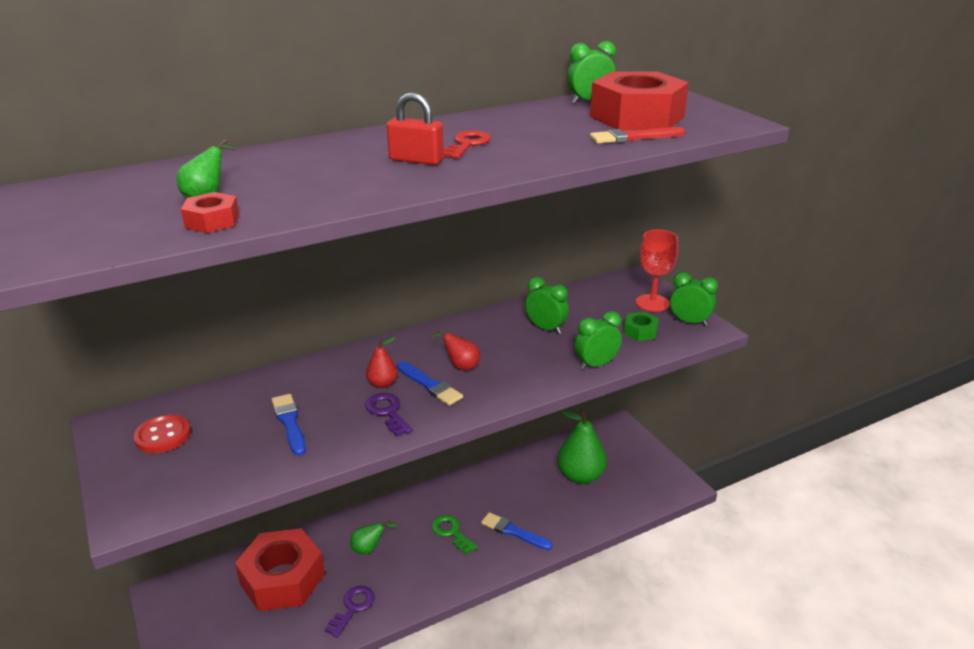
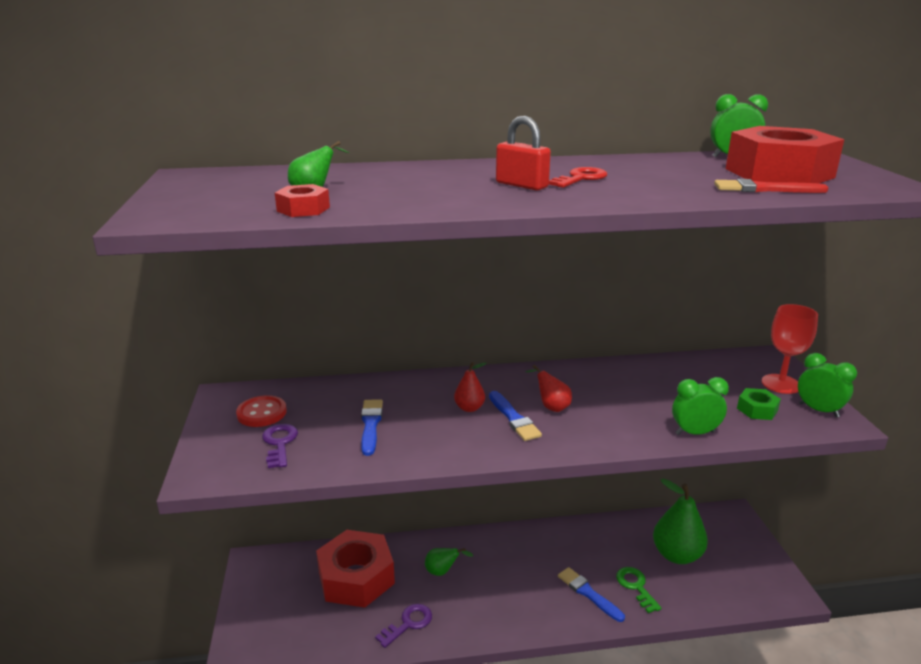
camera: 20 degrees right, 5 degrees down
purple key [365,393,413,437] -> purple key moved to [262,424,298,468]
green key [432,515,477,554] -> green key moved to [616,567,662,613]
green clock [525,277,569,334] -> none

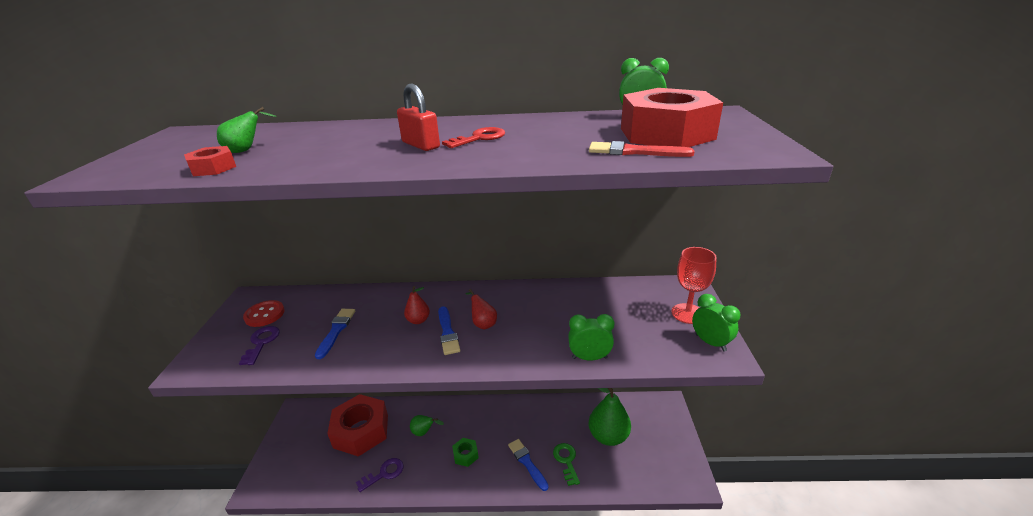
camera: 10 degrees right, 5 degrees up
green nut [737,388,781,420] -> green nut moved to [452,438,479,467]

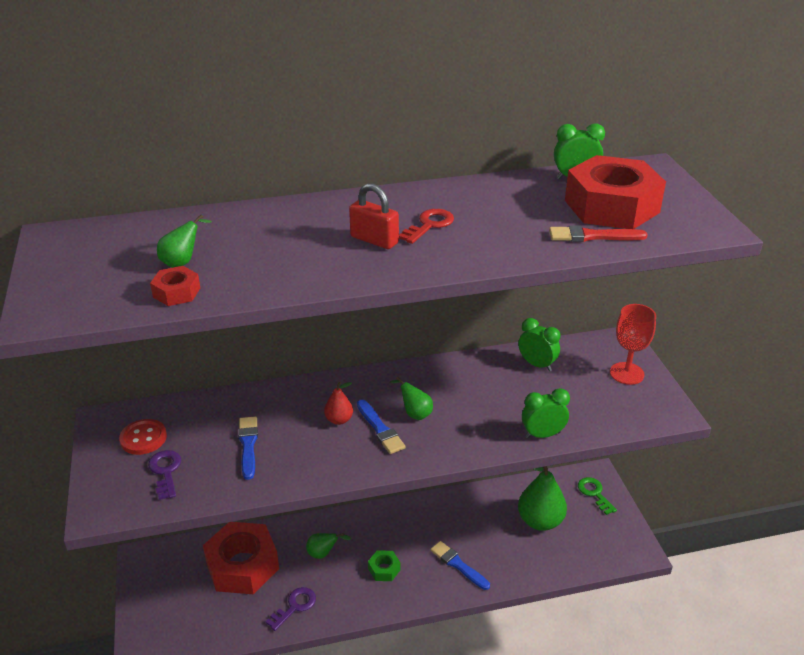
camera: 15 degrees left, 5 degrees up
red pear [465,289,497,329] -> green pear [390,377,433,420]
green key [553,443,580,486] -> green key moved to [578,477,617,515]
green clock [692,294,741,351] -> green clock moved to [518,318,560,371]

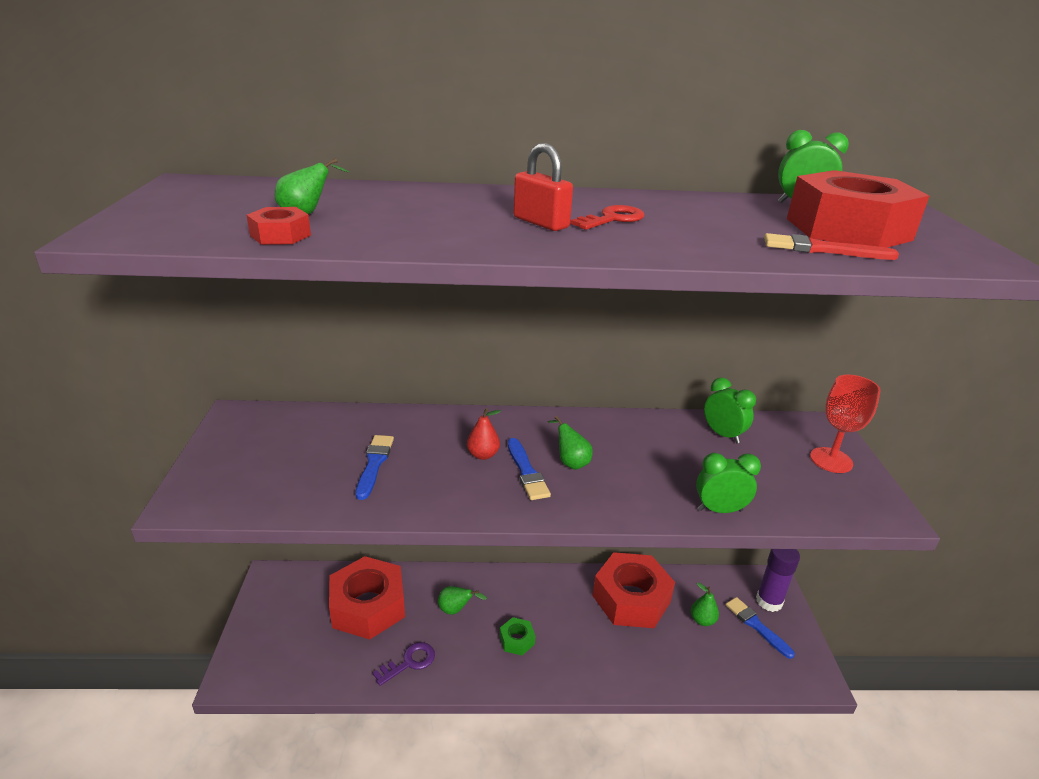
camera: 10 degrees right, 5 degrees down
red button [119,419,167,455] -> none
purple key [148,450,181,500] -> none
blue brush [430,541,490,590] -> blue brush moved to [726,597,795,659]
green pear [518,466,567,531] -> green pear [691,582,719,626], size x0.50
green key [578,477,617,515] -> purple glue stick [756,549,800,612]
none -> red nut [592,552,675,628]

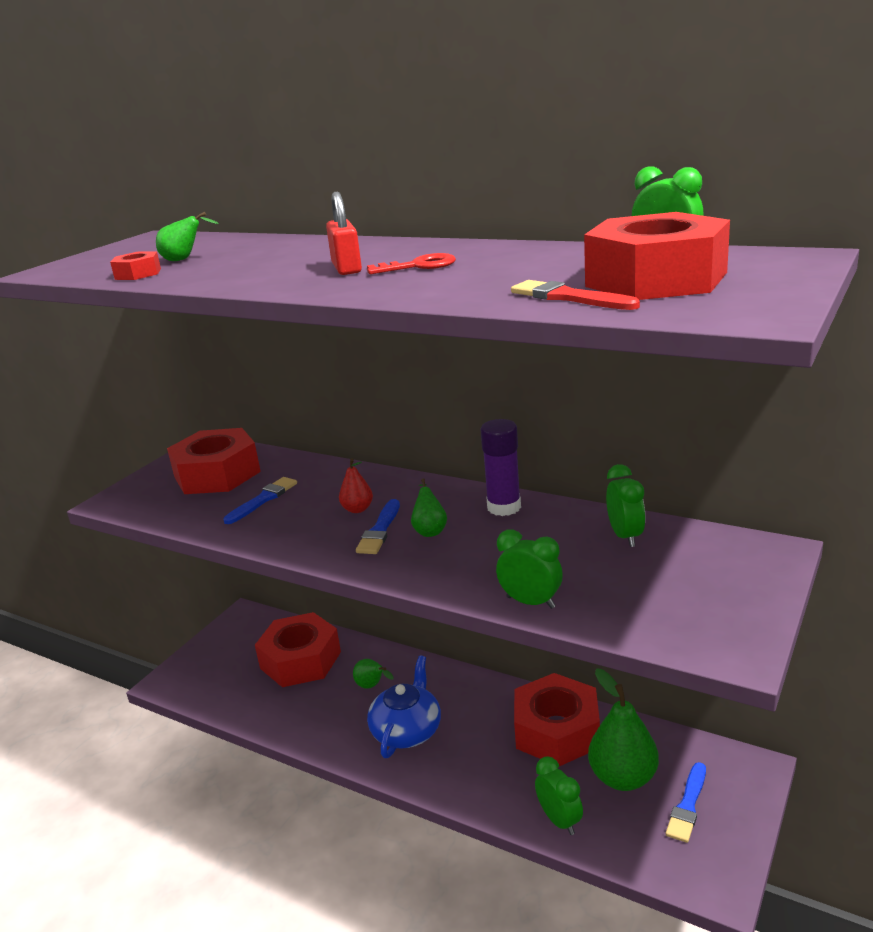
camera: 35 degrees right, 5 degrees down
purple key [373,642,435,686] -> none
green nut [500,617,535,655] -> blue teapot [367,655,441,758]
green pear [691,582,719,626] -> green pear [588,668,659,791], size x1.98
blue brush [726,597,795,659] -> blue brush turned 150 degrees counterclockwise [666,762,706,843]
purple glue stick [756,549,800,612] -> purple glue stick moved to [481,419,521,516]
red goblet [810,375,881,473] -> none
none -> red nut [167,428,261,494]
none -> green clock [535,756,583,835]

